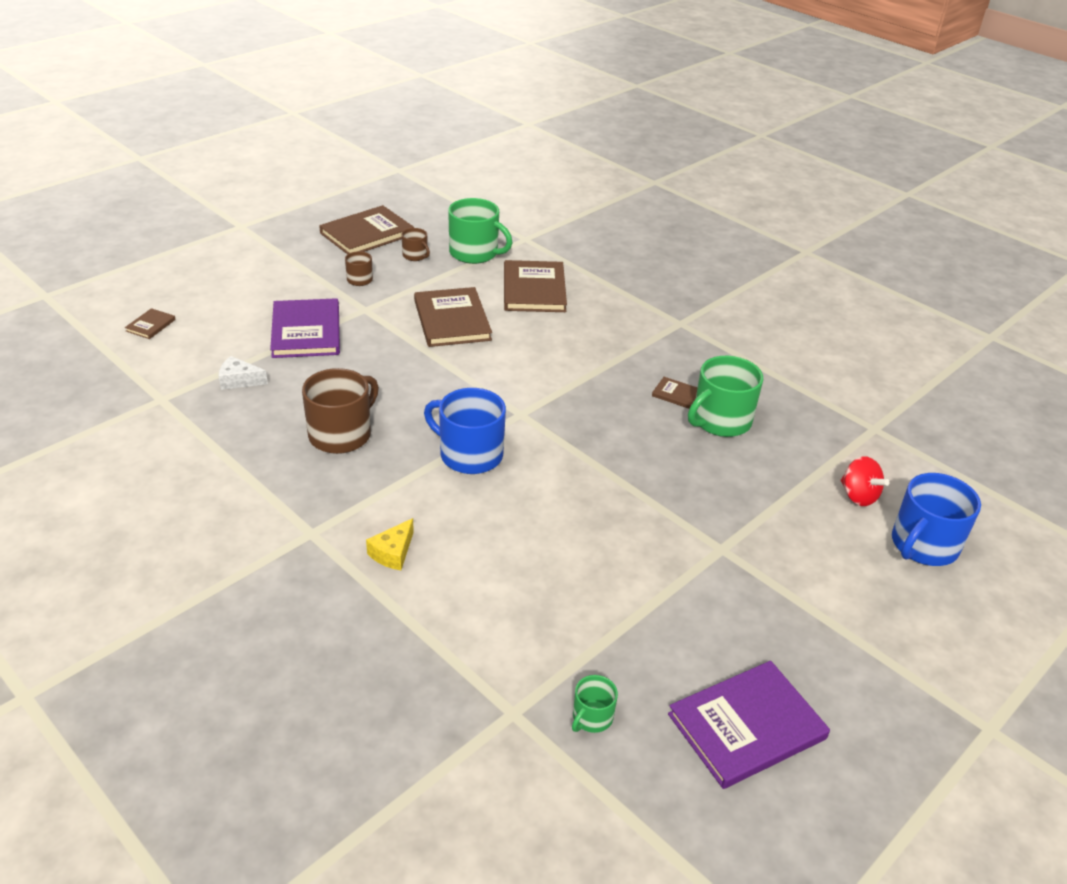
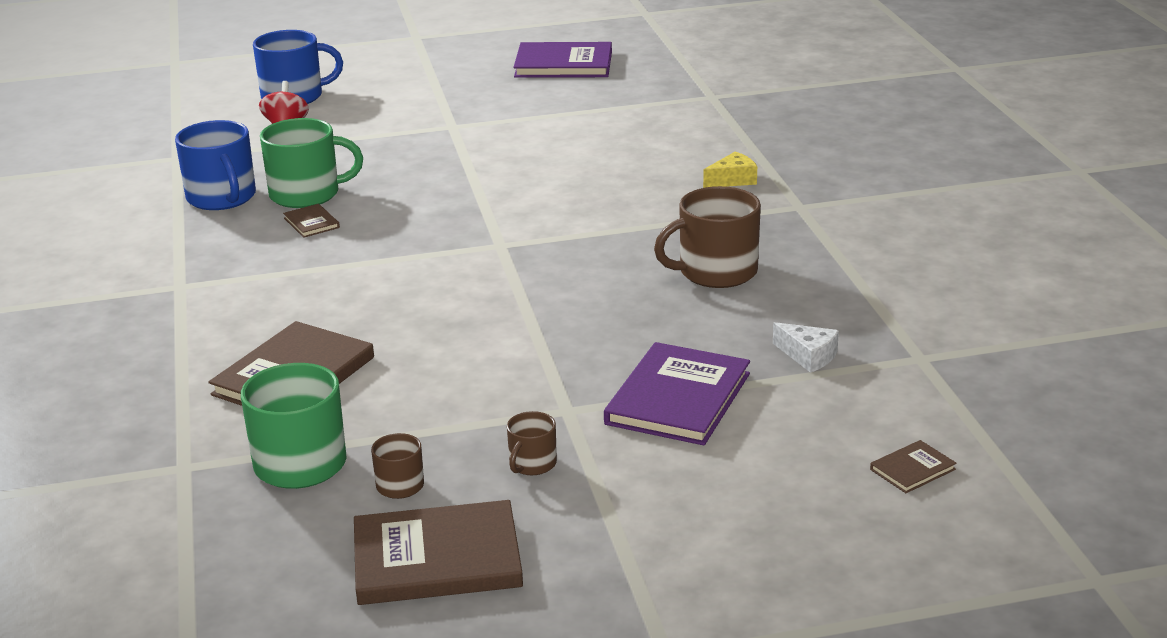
camera: 145 degrees left, 10 degrees down
brown book [414,287,492,347] -> none
blue mug [424,388,506,474] -> blue mug moved to [175,120,256,210]
green mug [572,675,618,733] -> none

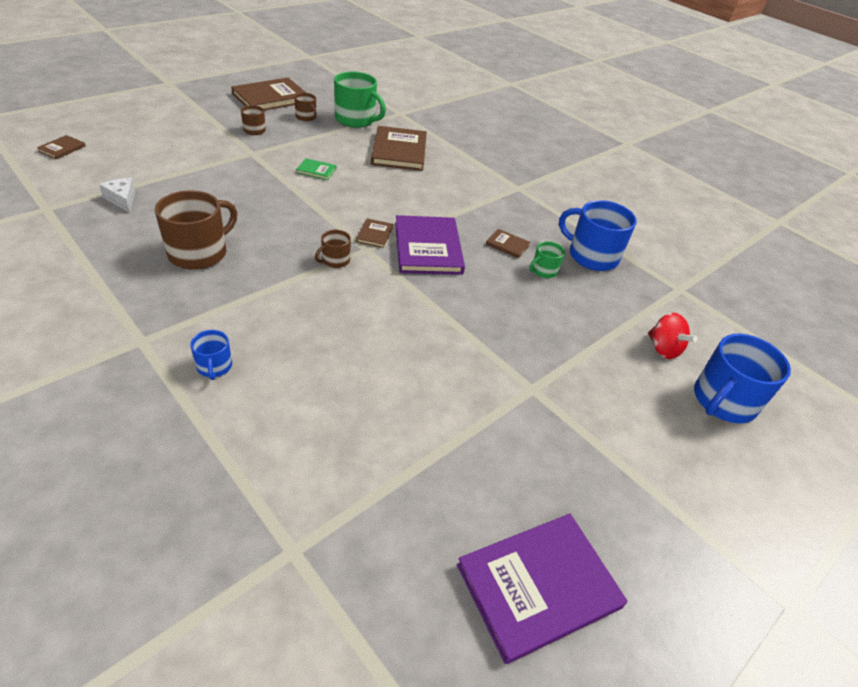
camera: 145 degrees right, 15 degrees up
green mug [260,118,363,208] -> green mug [529,241,565,278], size x0.51
purple book [604,342,750,445] -> purple book moved to [395,215,465,275]
yellow cheese [703,152,757,188] -> blue mug [190,330,232,380]
white cheese [773,322,839,373] -> white cheese turned 45 degrees clockwise [99,178,135,213]
none -> green book [296,158,336,180]
none -> brown mug [315,230,351,268]
none -> brown book [356,218,393,248]

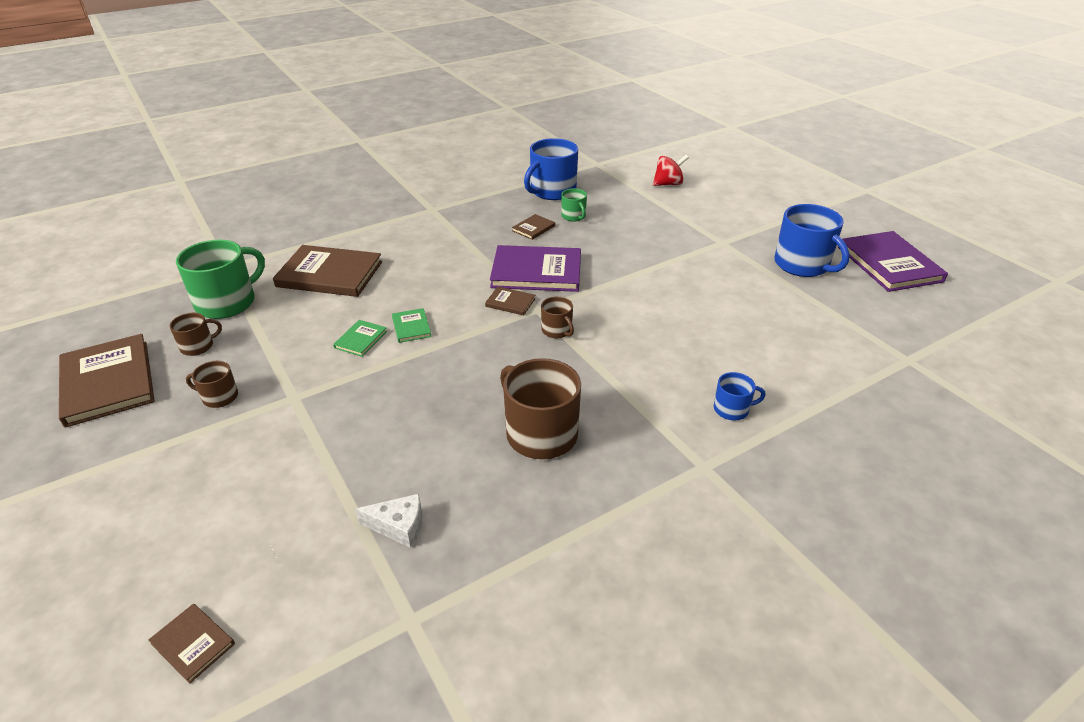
camera: 75 degrees left, 5 degrees down
white cheese [99,178,135,213] -> white cheese turned 150 degrees counterclockwise [355,494,422,548]
blue mug [694,333,791,423] -> blue mug moved to [774,204,849,277]
none -> green book [392,308,432,343]

